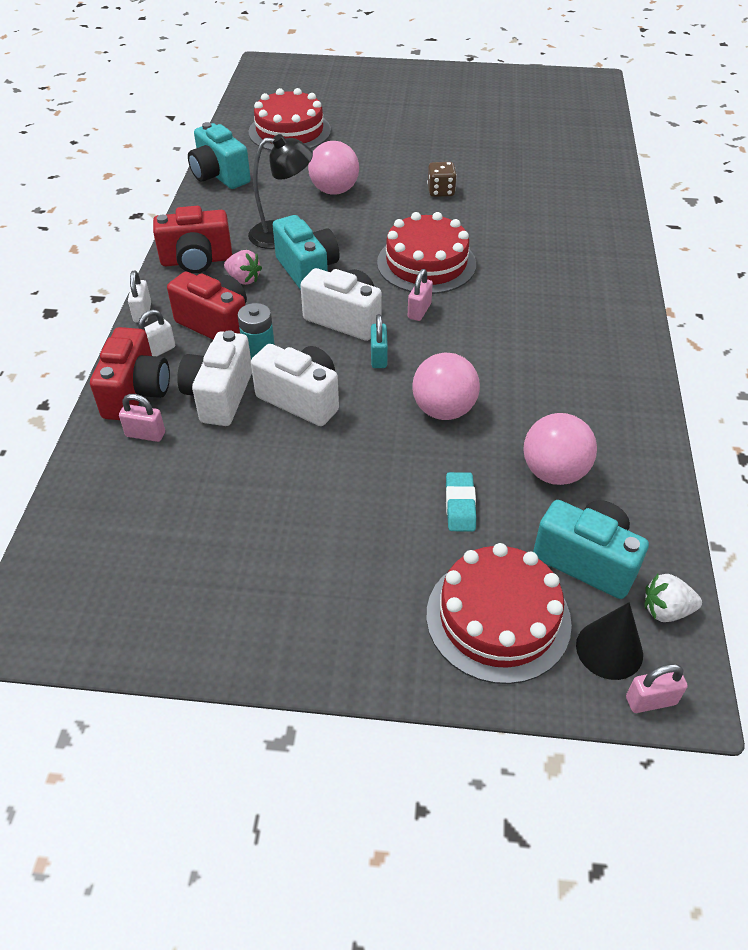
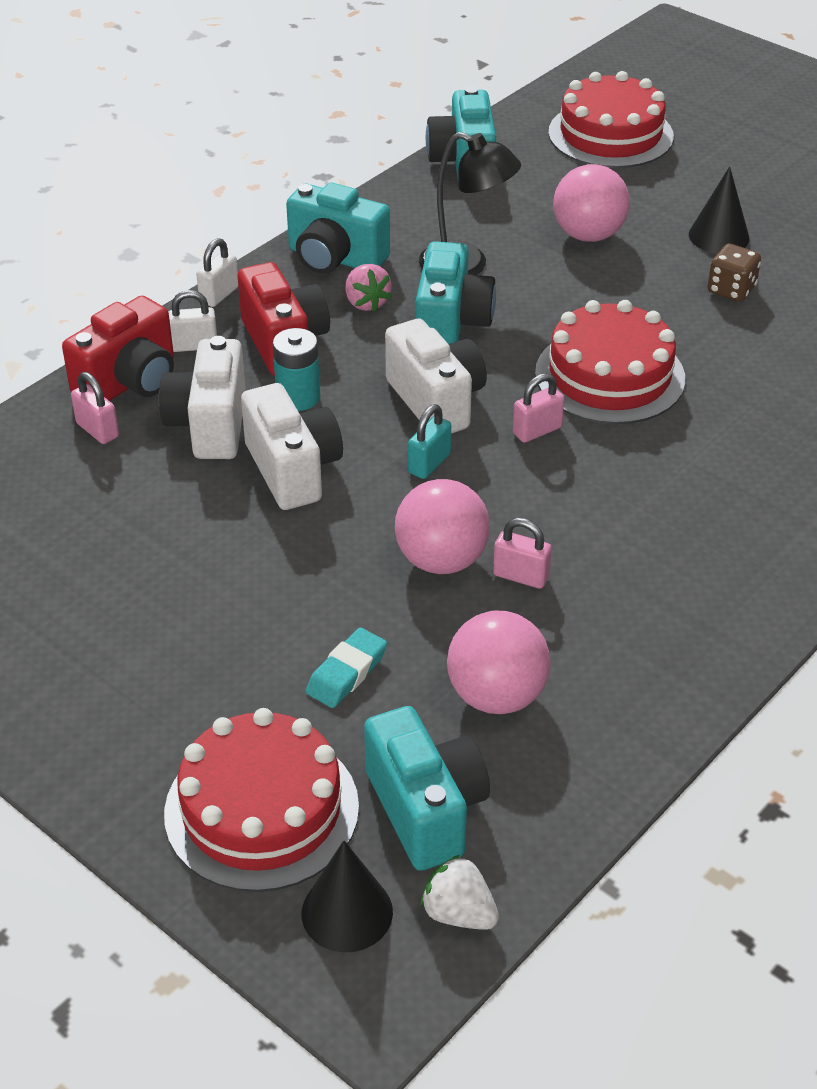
camera: 35 degrees right, 5 degrees down
red camera [153,206,232,273] -> turquoise camera [286,183,390,274]
white camera [177,330,252,426] -> white camera turned 45 degrees counterclockwise [159,336,246,459]
pink padlock [626,664,688,713] -> pink padlock moved to [493,518,552,589]
none -> black cone [689,167,749,254]

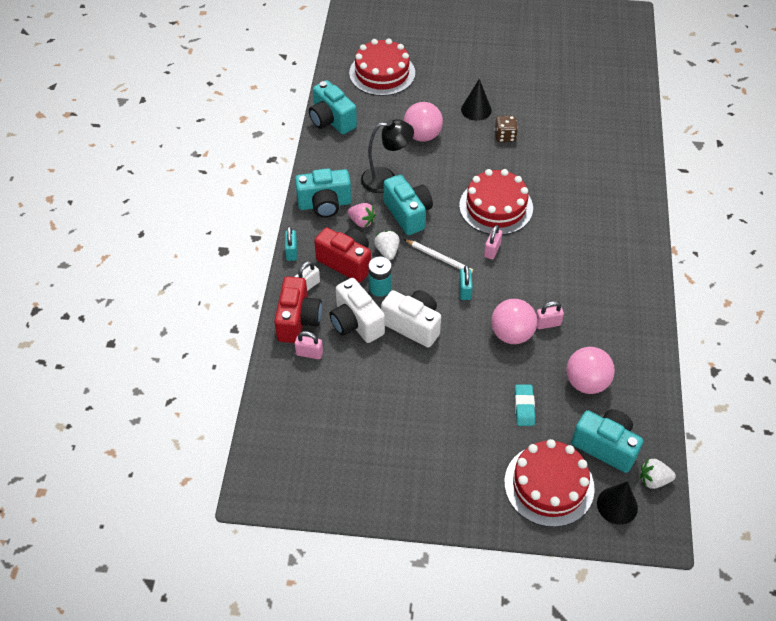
camera: 35 degrees left, 10 degrees up
white padlock [196,238,238,307] -> turquoise padlock [285,226,297,261]
white camera [385,319,487,434] -> white pencil [404,239,473,274]
none -> white strawberry [374,231,399,260]

